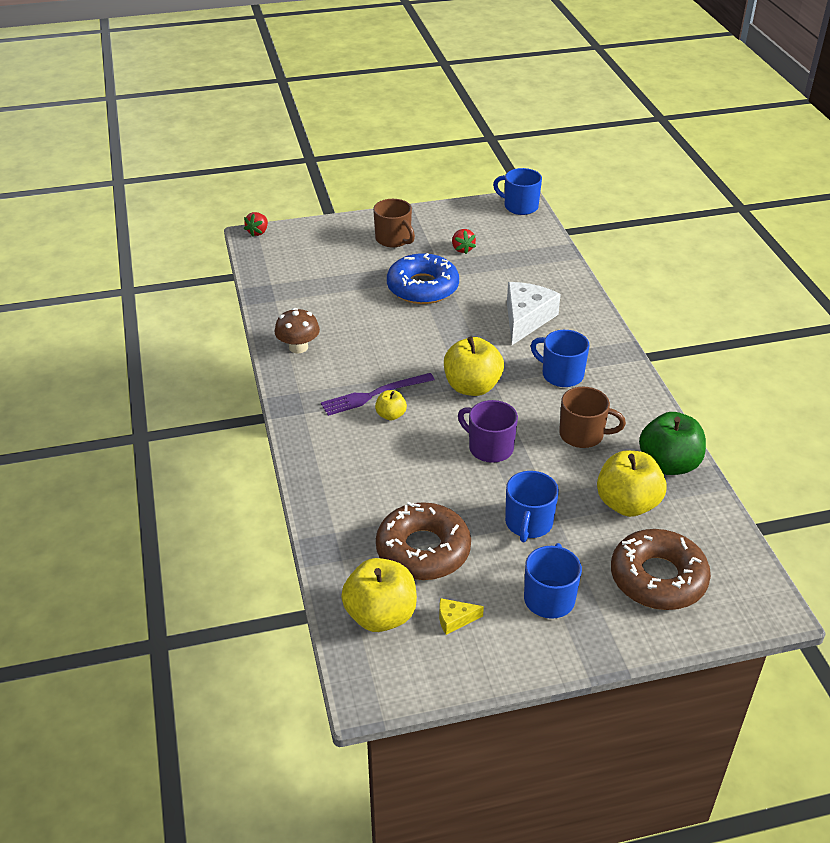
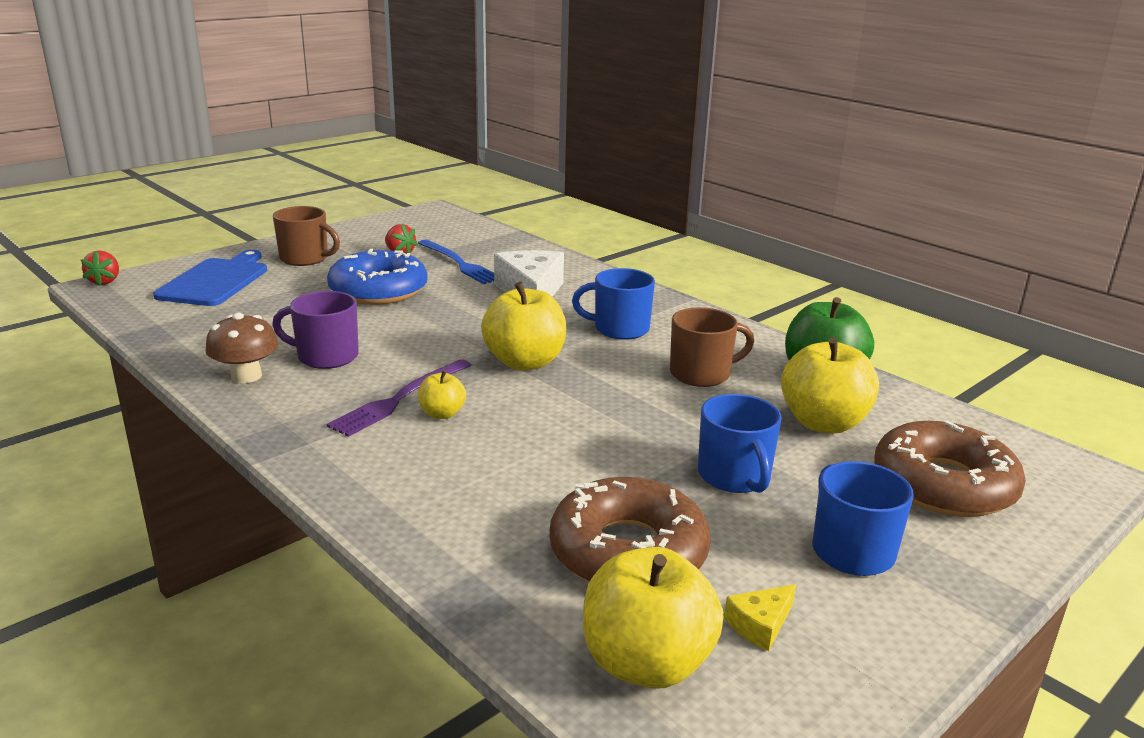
camera: 30 degrees left, 15 degrees down
purple mug [458,400,518,463] -> purple mug moved to [272,291,359,369]
blue mug [493,168,542,215] -> none
none -> blue cutting board [153,250,267,306]
none -> blue fork [418,240,494,284]

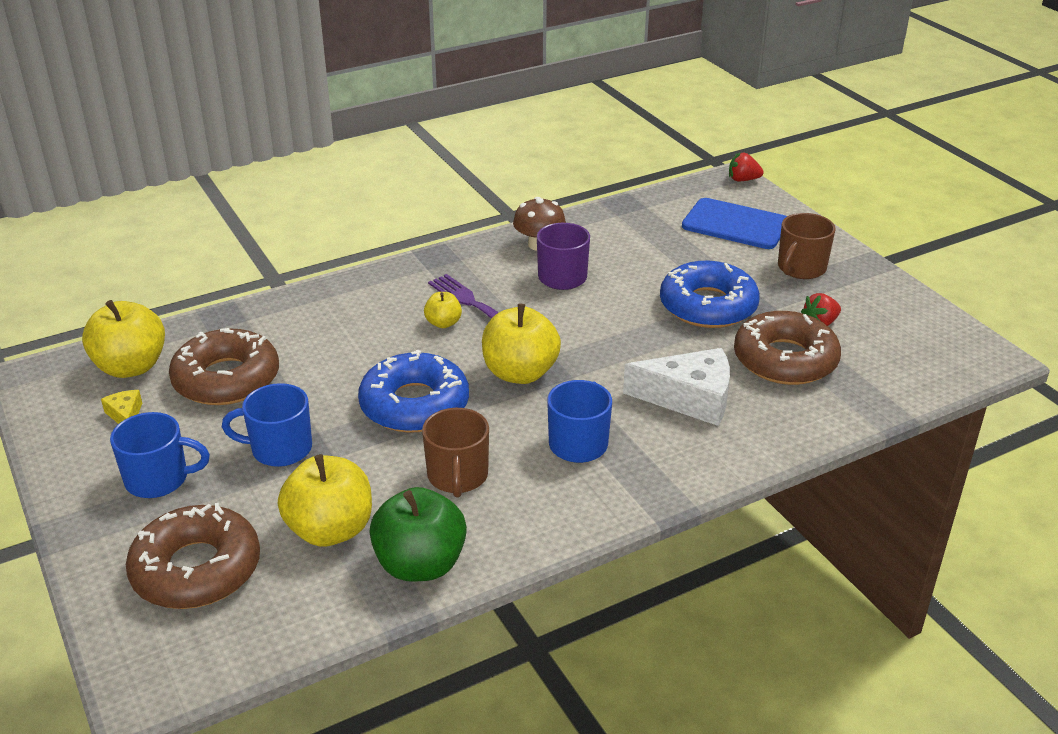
camera: 105 degrees right, 10 degrees up
blue fork [418,240,494,284] -> brown donut [734,311,841,385]
none -> blue donut [358,350,469,433]

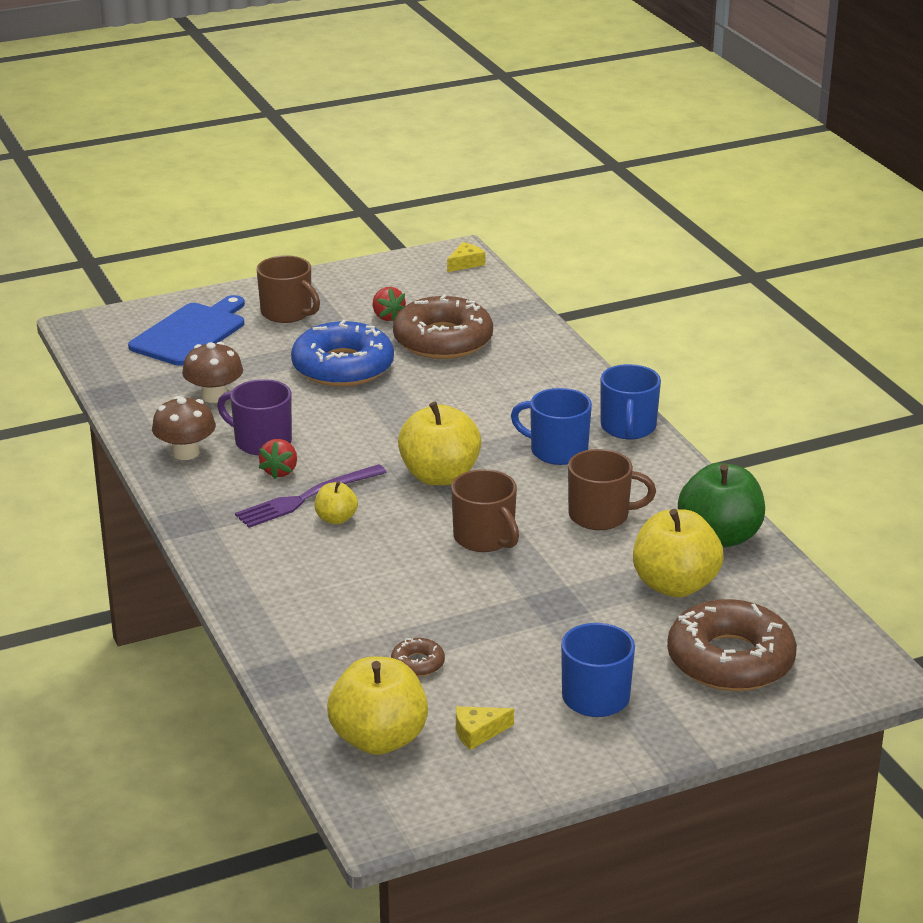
camera: 85 degrees left, 5 degrees down
brown donut [169,328,279,405] -> brown donut [391,638,445,677], size x0.42
blue mug [222,383,312,467] -> blue mug moved to [601,364,661,439]
blue donut [358,350,469,433] -> brown mug [451,469,519,552]
white cheese [623,348,730,426] -> none
red strawberry [729,152,764,181] -> red strawberry moved to [259,439,297,479]
none -> brown mushroom [182,342,243,403]
none -> yellow cheese [447,242,485,272]

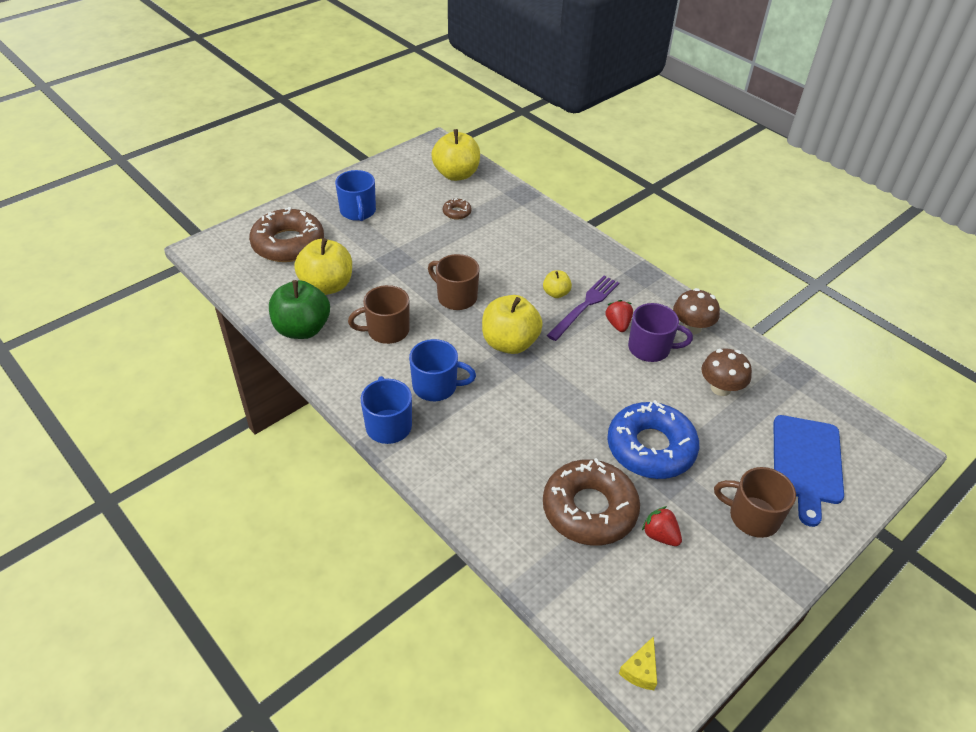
camera: 160 degrees right, 15 degrees up
yellow cheese [456,706,514,750] -> none

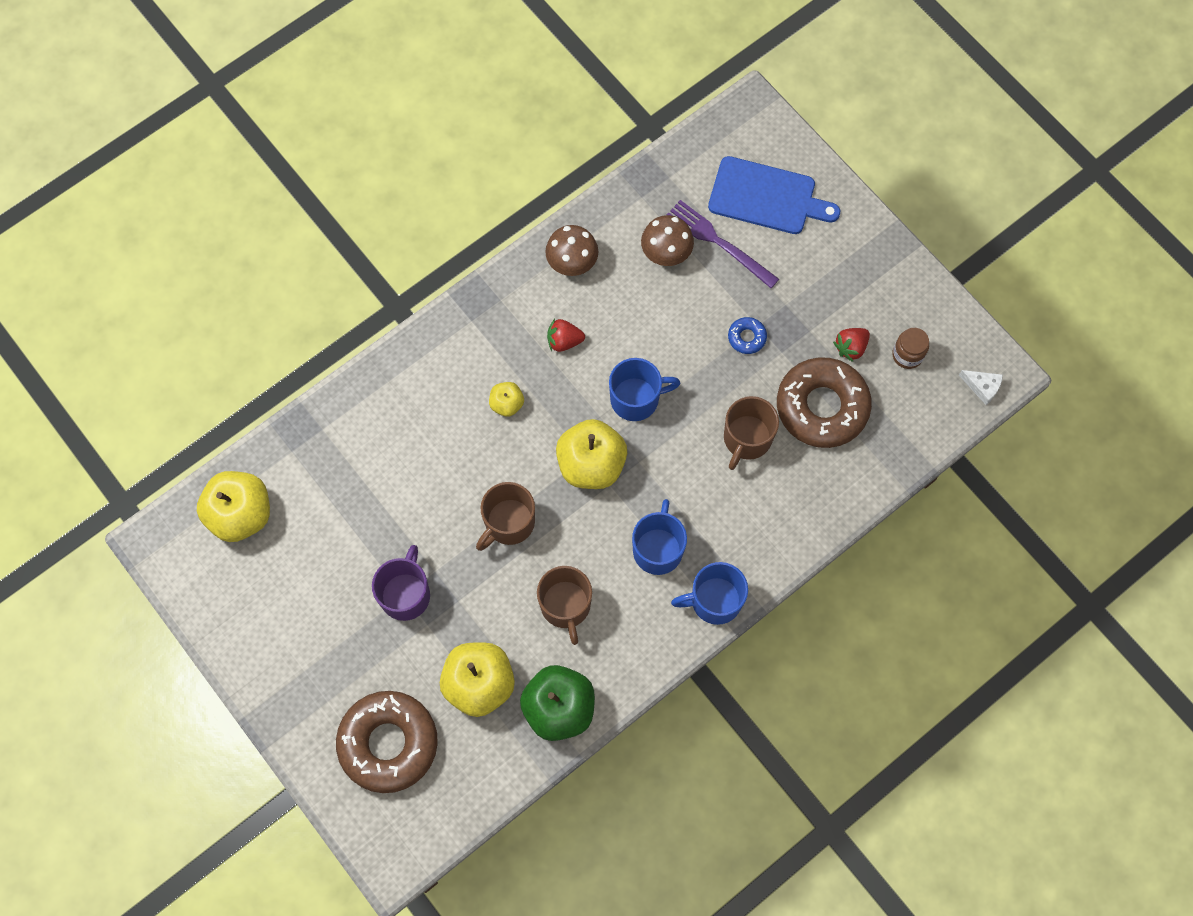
camera: 85 degrees left, 25 degrees up
blue mug [335,170,376,221] -> blue mug moved to [609,358,680,421]
brown donut [443,198,472,220] -> none
purple fork [547,275,619,341] -> purple fork moved to [667,200,779,288]
blue donut [607,400,699,479] -> blue donut [728,317,767,354], size x0.42
yellow cheese [619,636,657,690] -> white cheese [959,370,1003,405]
purple mug [628,303,693,362] -> purple mug moved to [372,545,430,621]
brown mug [714,467,796,538] -> brown mug moved to [724,396,779,470]
none -> brown jar [892,328,929,369]

